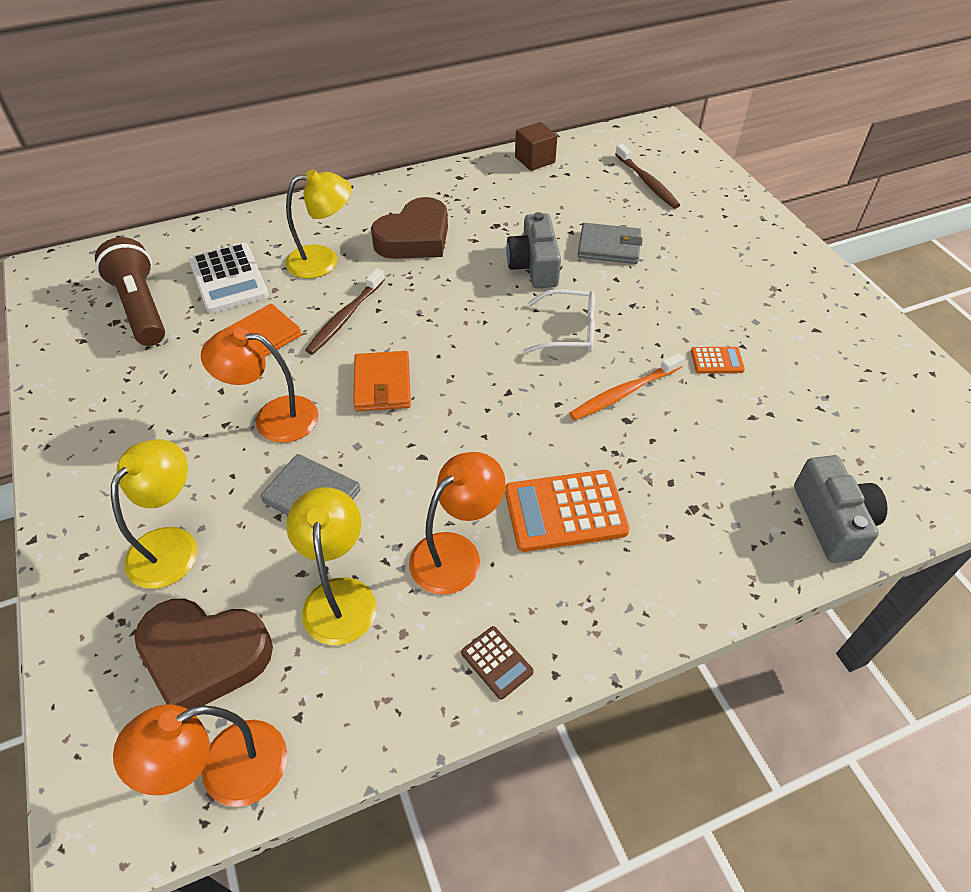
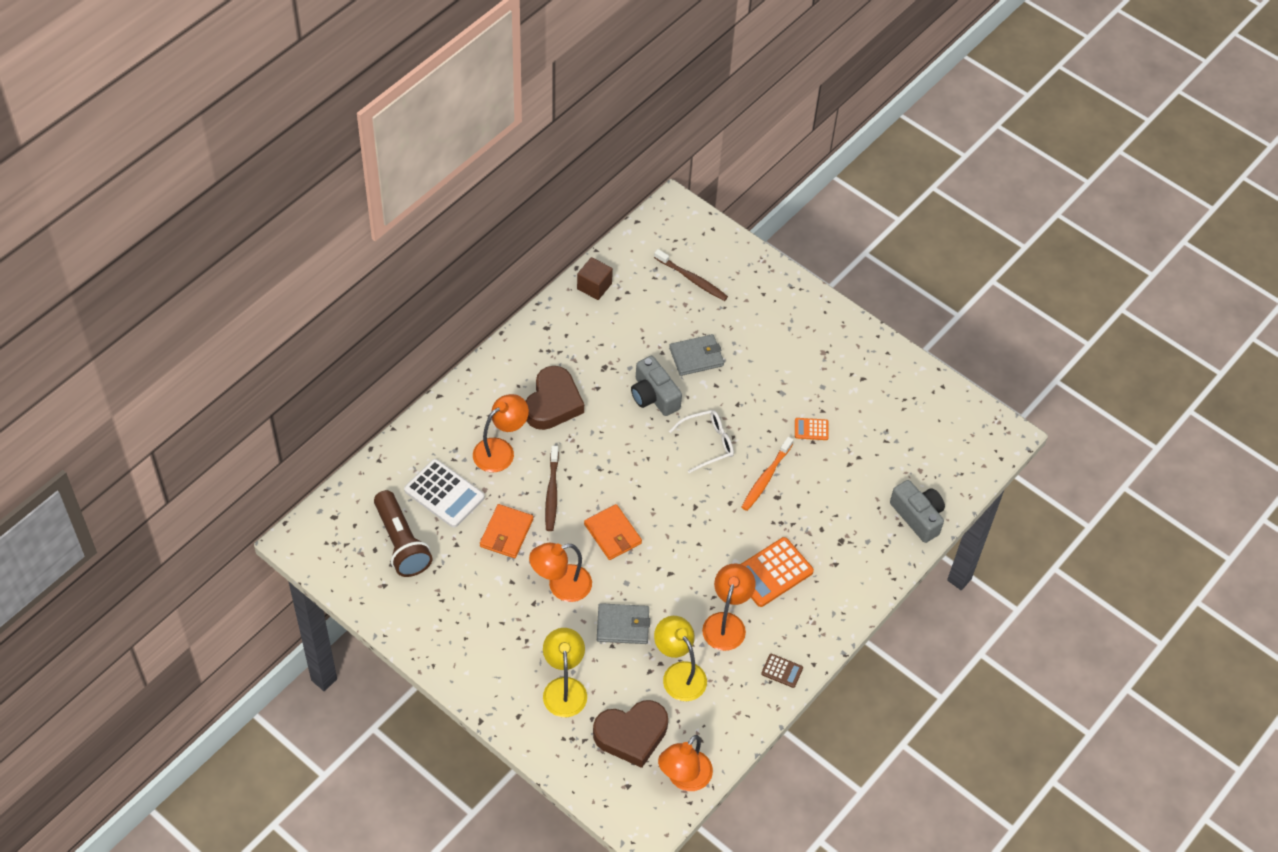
camera: 30 degrees left, 5 degrees up
brown flashlight [95,237,165,346] -> brown flashlight turned 150 degrees counterclockwise [374,490,432,577]
yellow lamp [285,169,352,279] -> orange lamp [473,394,529,472]
orange calculator [691,347,745,373] -> orange calculator turned 150 degrees counterclockwise [795,418,829,440]

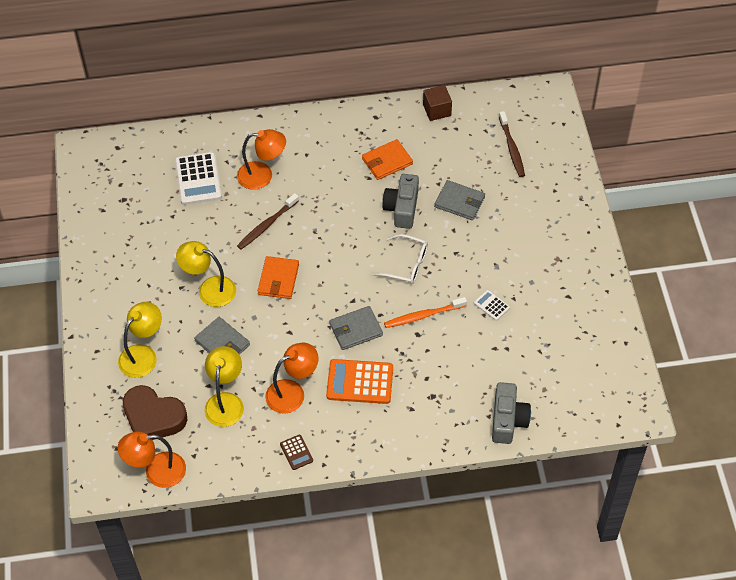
camera: 45 degrees right, 0 degrees up
brown flashlight [374,490,432,577] -> none
orange wallet [480,504,533,558] -> orange wallet moved to [362,139,413,180]
brown heart [526,366,584,430] -> none
orange lamp [529,543,592,602] -> yellow lamp [176,241,236,307]
orange calculator [795,418,829,440] -> white calculator [474,290,510,321]
none -> grey wallet [329,306,383,350]

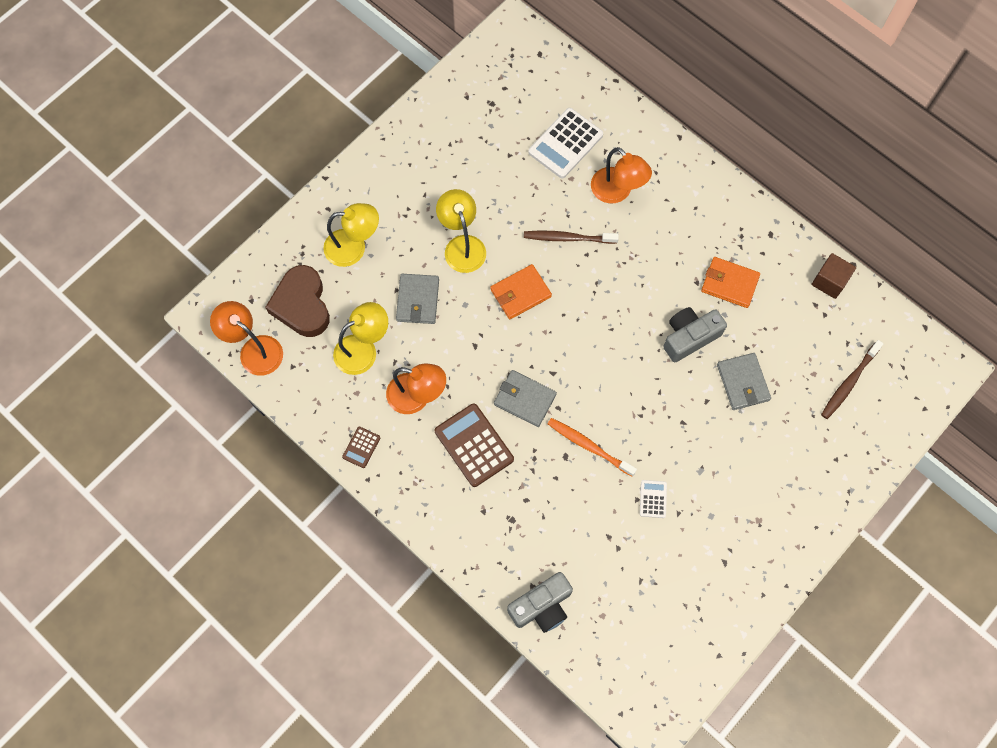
camera: 50 degrees right, 15 degrees up
orange calculator [326,359,393,404] -> brown calculator [435,403,514,487]
white glasses [371,234,428,284] -> none

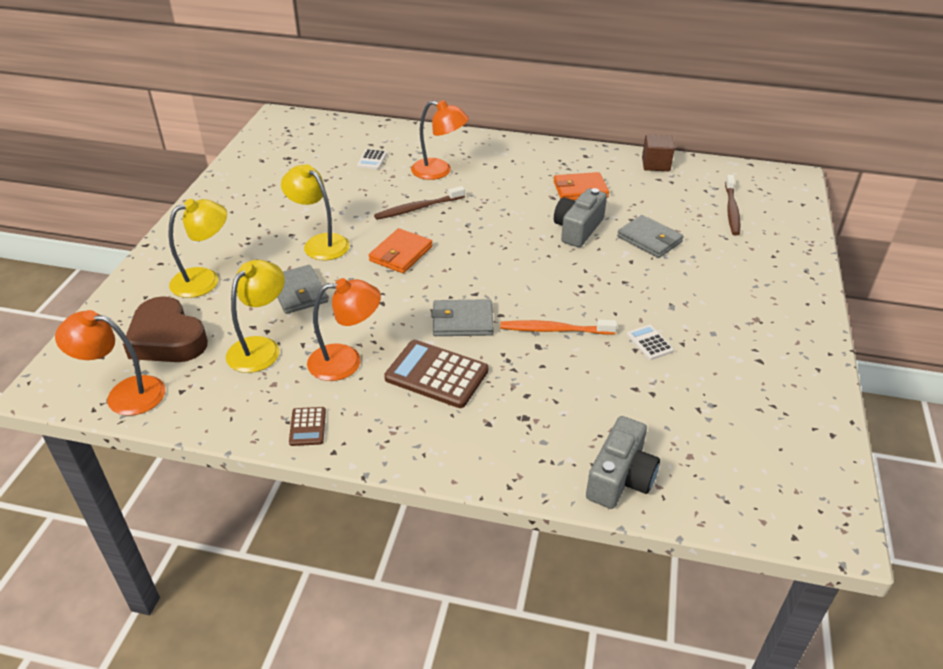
camera: 30 degrees left, 30 degrees down
white calculator [528,108,603,178] -> white calculator [357,149,387,169], size x0.50

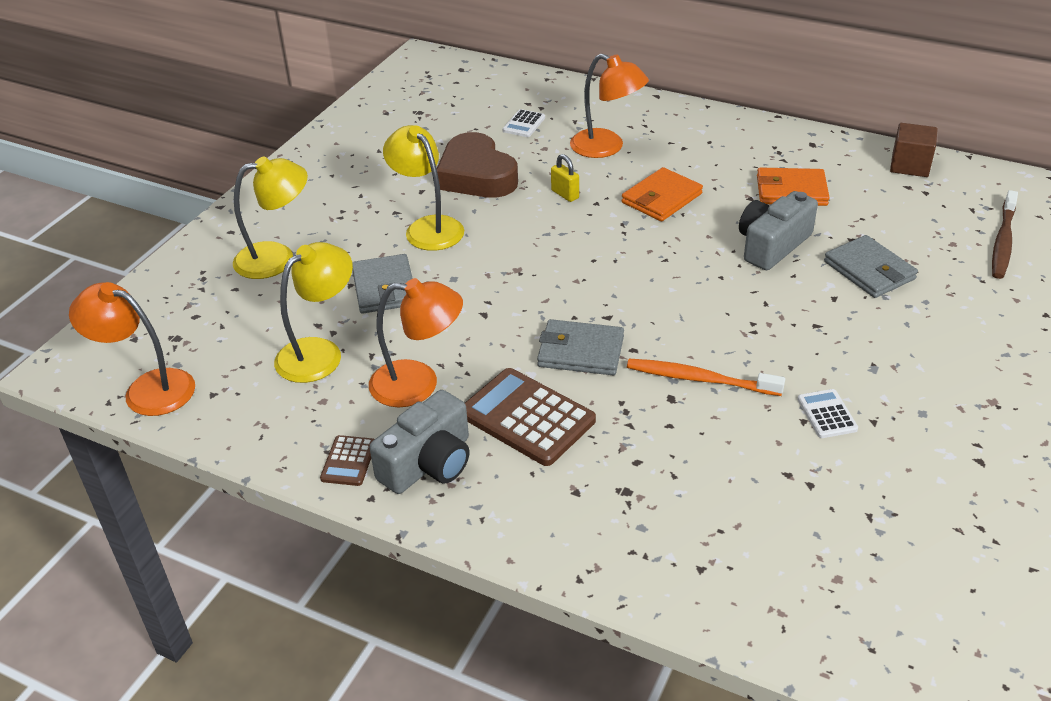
camera: 15 degrees right, 0 degrees up
brown heart [123,296,208,362] -> brown heart moved to [437,132,518,198]
orange wallet [369,228,432,273] -> orange wallet moved to [622,167,703,221]
brown toothbrush [374,186,465,220] -> yellow padlock [551,154,579,202]
grey camera [586,416,660,509] -> grey camera moved to [370,390,470,494]

